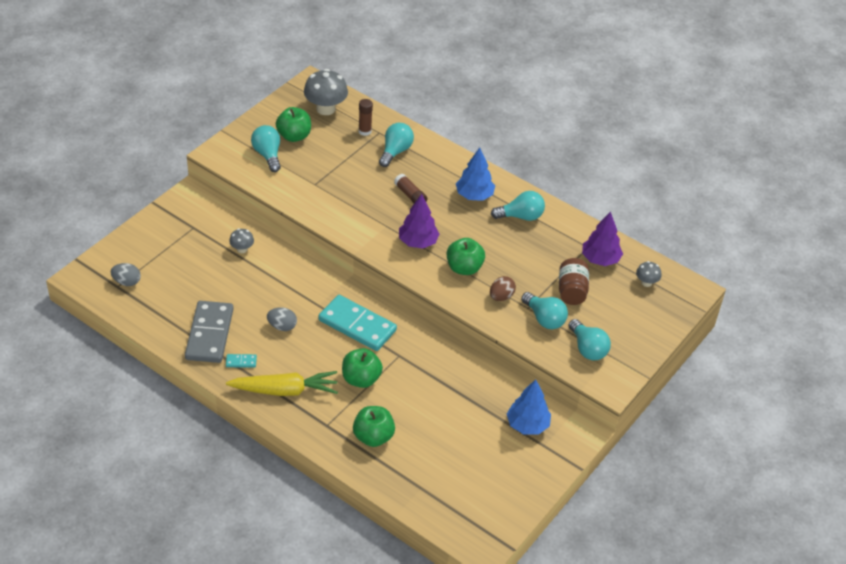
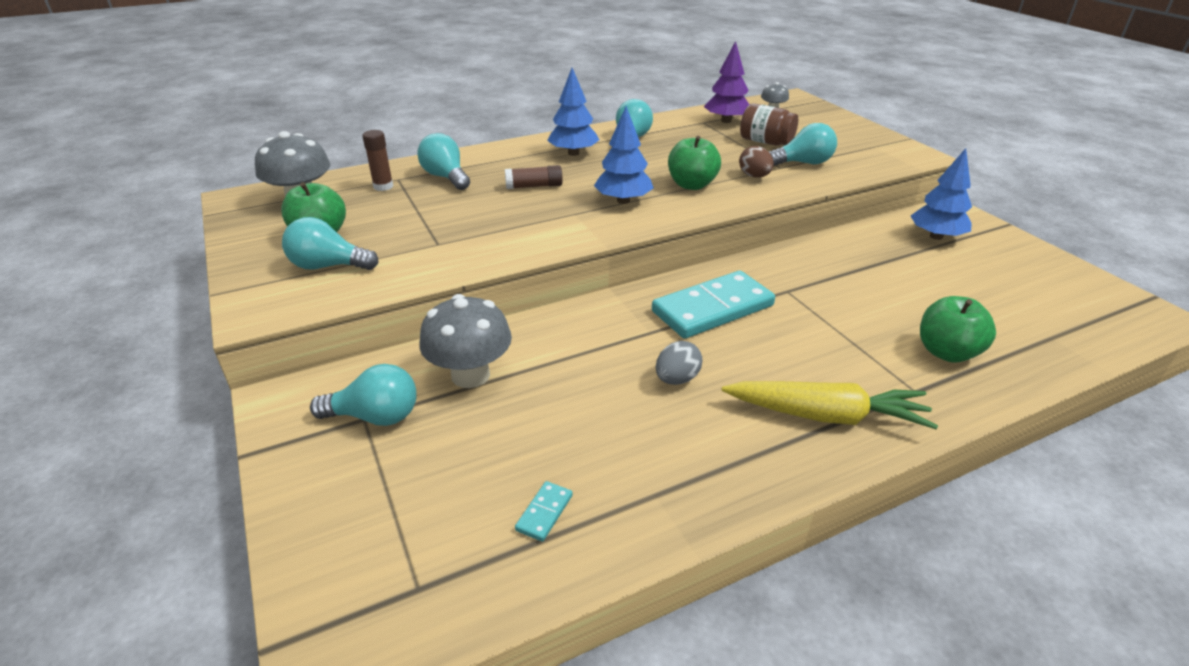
camera: 60 degrees left, 10 degrees down
grey egg [111,263,141,286] -> none
grey domino [185,301,233,363] -> none
turquoise domino [226,354,257,368] -> turquoise domino moved to [515,481,573,542]
yellow carrot [226,371,338,396] -> yellow carrot turned 75 degrees clockwise [722,381,938,429]
grey mushroom [229,228,254,253] -> grey mushroom [419,294,512,388], size x1.93
green apple [342,348,383,388] -> none
purple tree [399,194,440,249] -> blue tree [594,106,654,204]
turquoise light bulb [568,319,611,360] -> turquoise light bulb moved to [310,364,417,426]

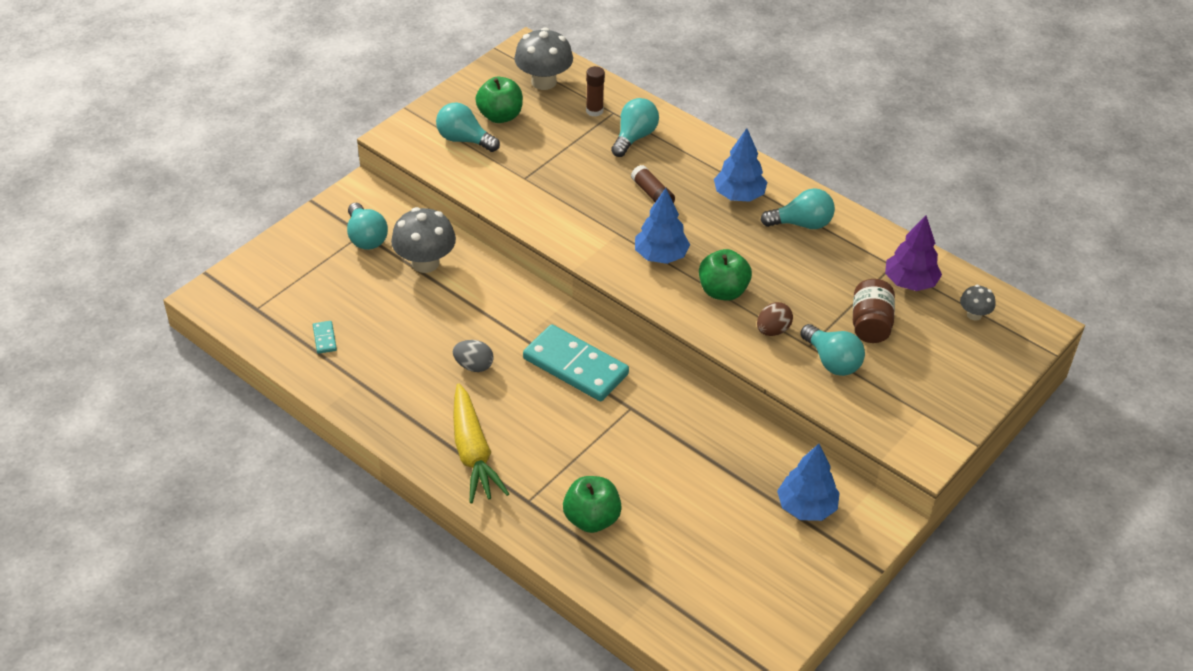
camera: 65 degrees right, 10 degrees up
turquoise light bulb [282,217,379,270] -> turquoise light bulb turned 45 degrees counterclockwise [436,102,500,152]
turquoise domino [515,481,573,542] -> turquoise domino turned 75 degrees clockwise [313,321,337,354]

